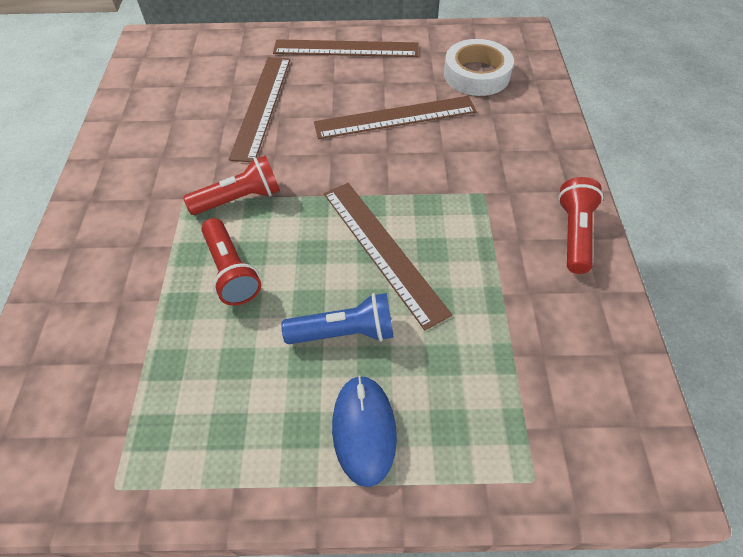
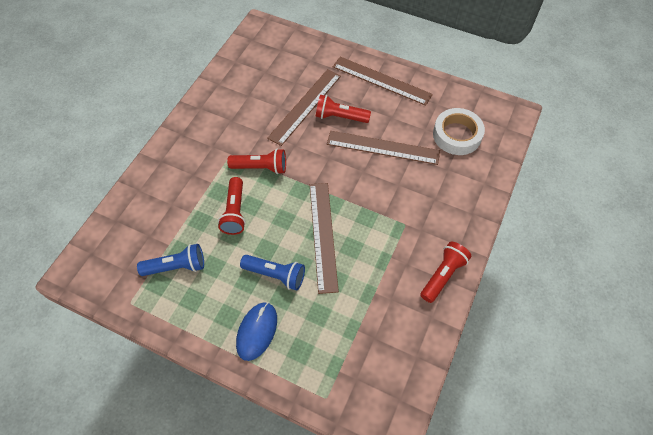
camera: 25 degrees right, 5 degrees up
none -> blue flashlight [137,244,204,276]
none -> red flashlight [316,94,371,123]

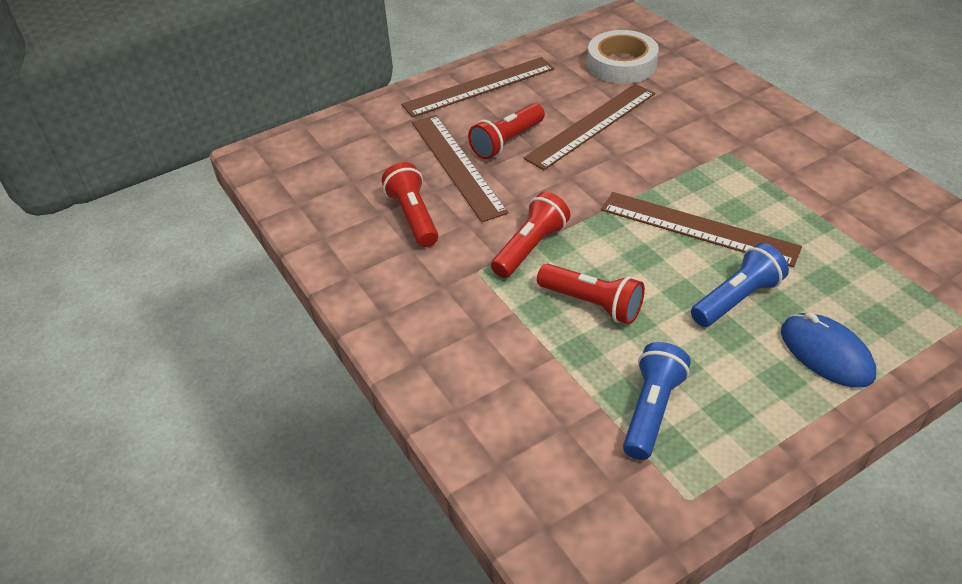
camera: 55 degrees left, 15 degrees down
red flashlight [420,242,471,303] -> red flashlight moved to [382,162,438,247]

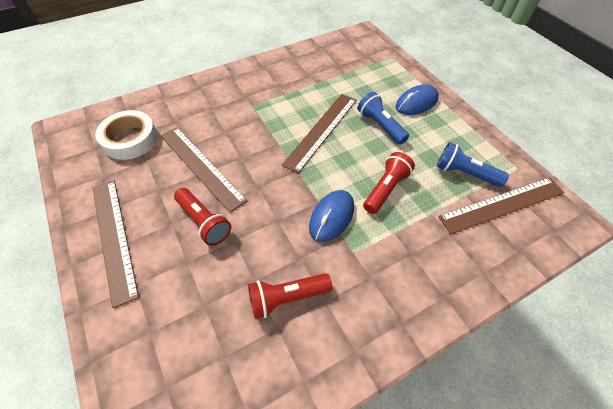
camera: 90 degrees left, 10 degrees up
brown ruler [412,115,508,222] -> brown ruler moved to [438,177,564,234]
red flashlight [491,192,570,278] -> blue mouse [309,190,354,242]

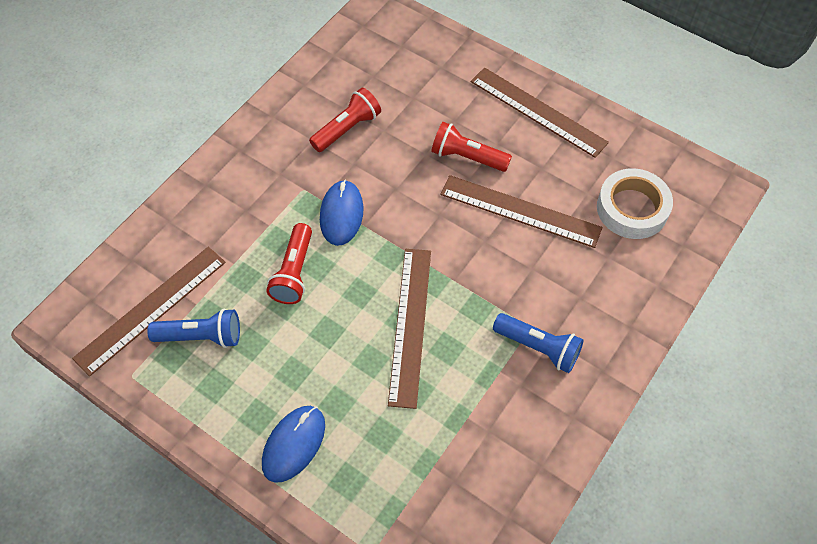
camera: 155 degrees right, 5 degrees up
blue flashlight [357,92,409,144] -> blue flashlight moved to [493,313,584,373]

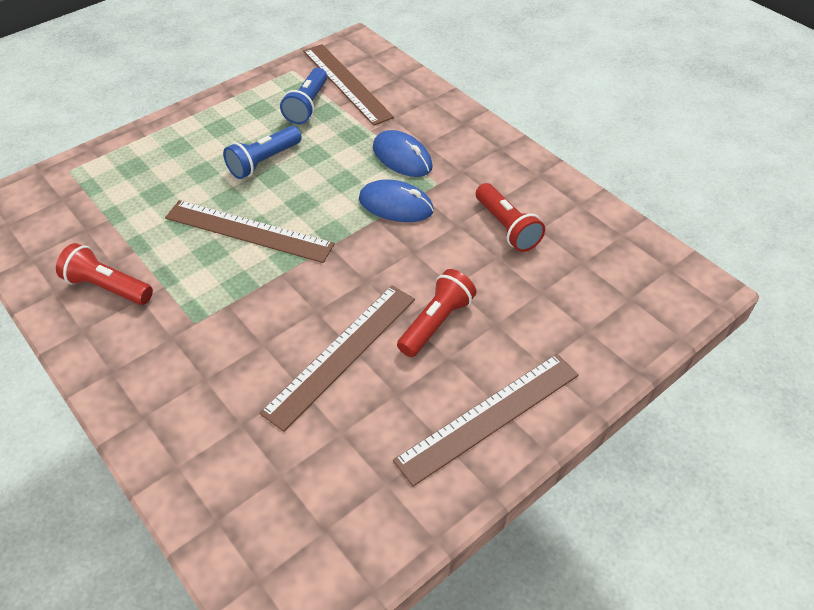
camera: 105 degrees right, 10 degrees down
blue mouse [262,406,325,483] -> blue mouse moved to [373,130,433,177]
red flashlight [266,223,312,304] -> red flashlight moved to [56,243,153,305]
blue flashlight [493,313,584,373] -> blue flashlight moved to [223,126,302,179]
white tape [597,168,673,239] -> none

